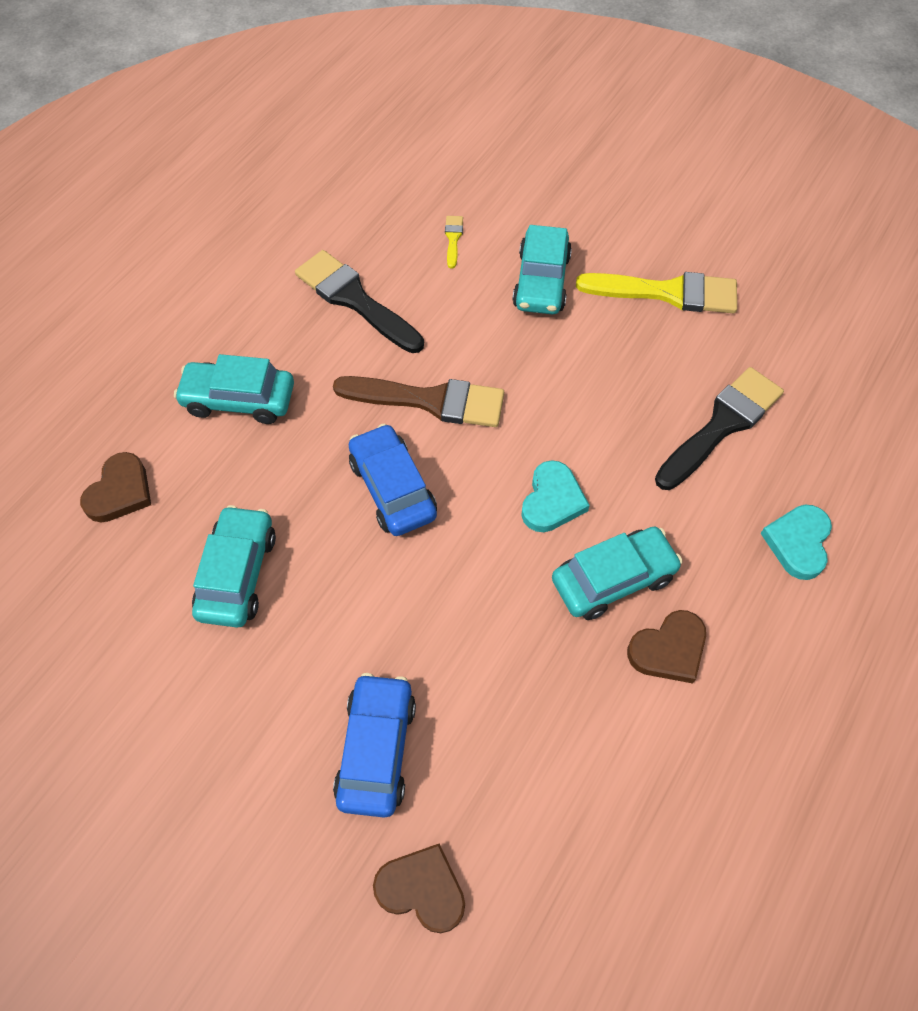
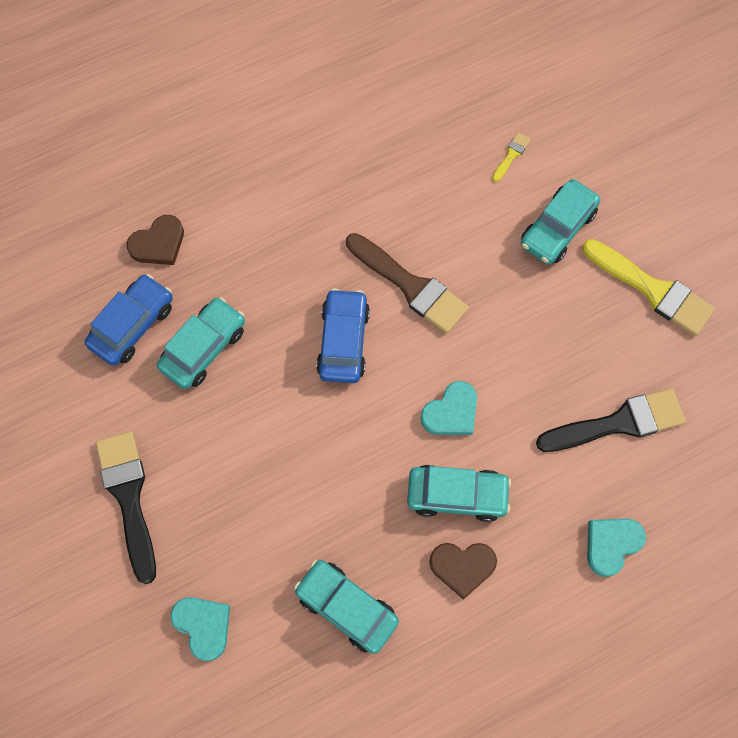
camera: 30 degrees right, 10 degrees up
turquoise car [174,354,294,424] -> turquoise car moved to [294,560,399,654]
black brush [295,250,424,353] -> black brush moved to [96,431,156,584]
blue car [333,673,416,818] -> blue car moved to [85,274,173,366]
brown heart [373,844,465,933] -> turquoise heart [171,597,230,661]

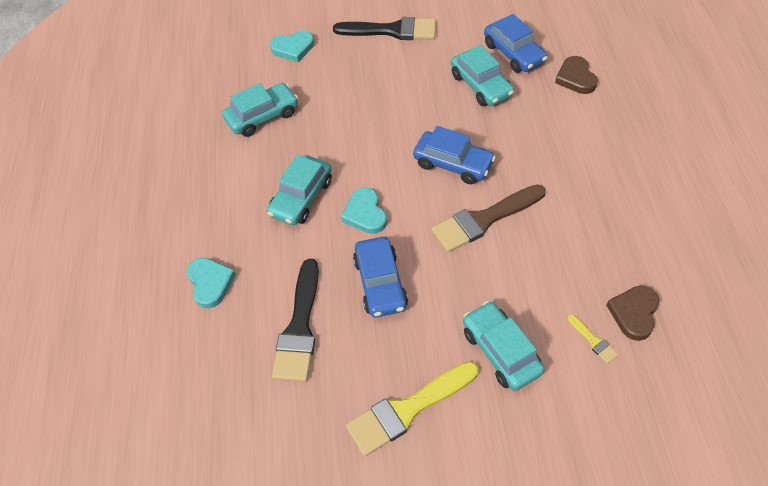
camera: 115 degrees right, 15 degrees down
brown heart [429,543,497,600] -> brown heart moved to [606,286,659,341]
none -> blue car [353,237,408,317]

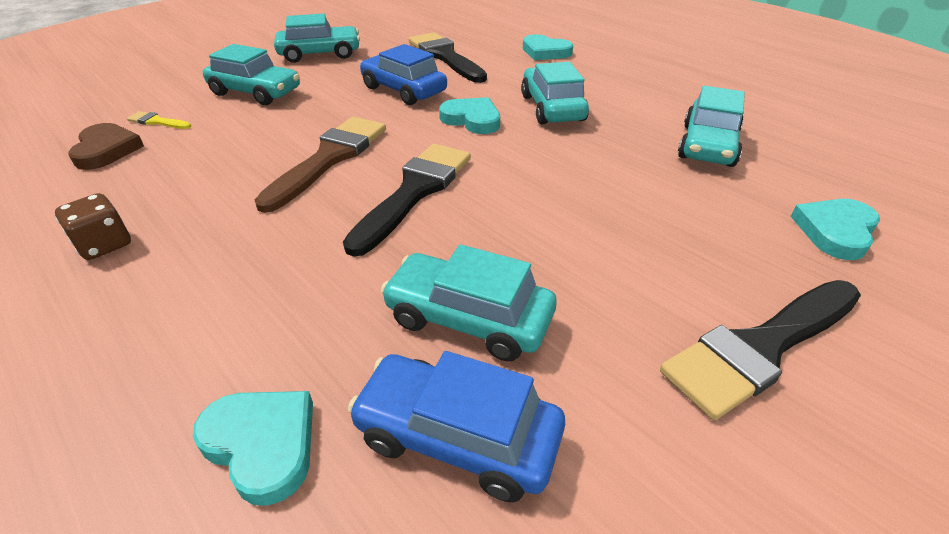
camera: 140 degrees right, 15 degrees down
yellow brush [346,361,479,456] -> turquoise car [274,14,360,63]
blue car [413,126,496,184] -> black brush [343,144,471,257]
brown heart [555,56,598,94] -> turquoise heart [193,391,313,506]
none -> brown dice [55,193,131,260]

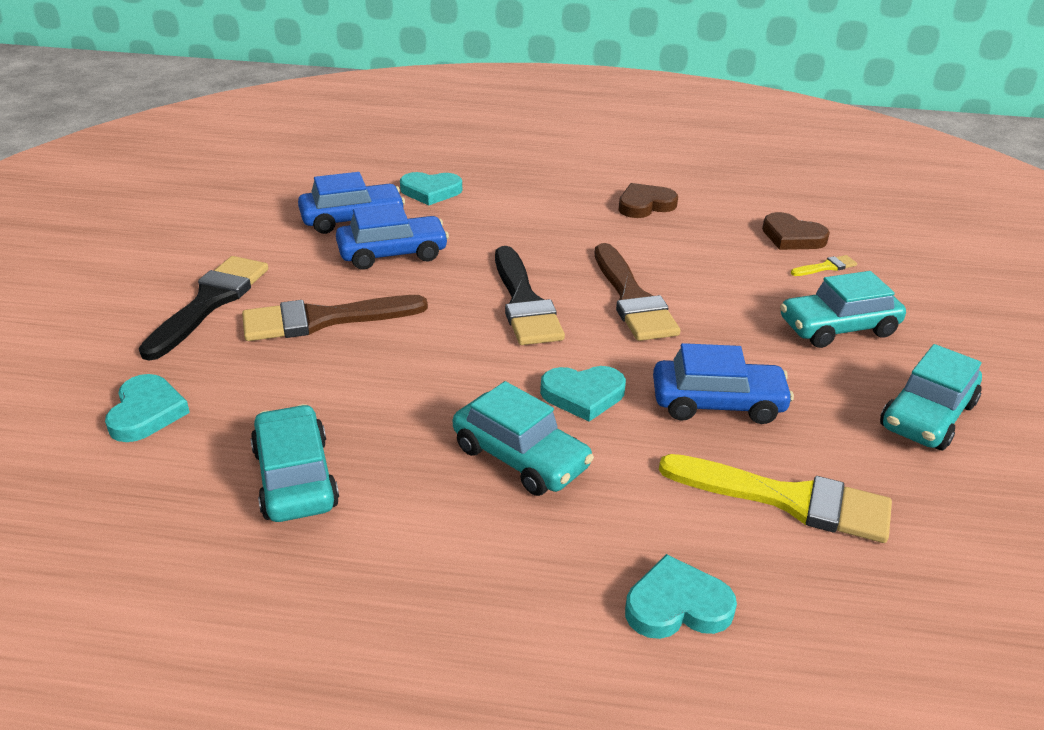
camera: 140 degrees right, 5 degrees down
brown dice [55,193,131,260] -> brown heart [619,183,678,218]
turquoise car [381,244,557,362] -> blue car [336,204,449,270]
black brush [409,32,487,83] -> yellow brush [659,454,892,543]
none -> brown brush [242,295,428,341]

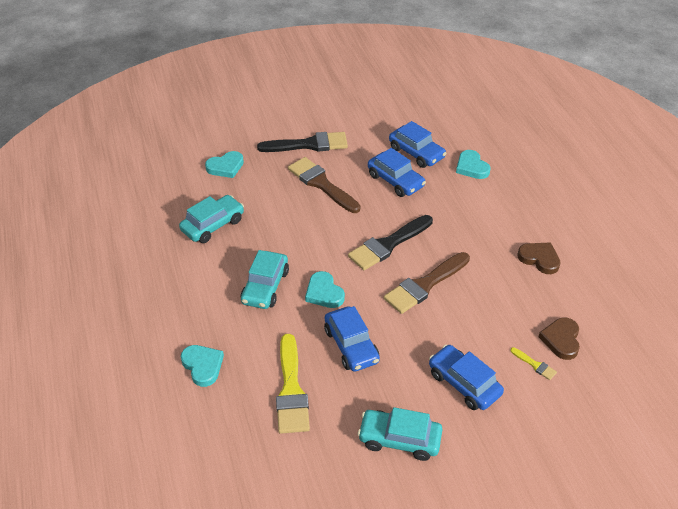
camera: 65 degrees right, 10 degrees up
turquoise car [780,271,906,348] -> blue car [429,344,504,410]

